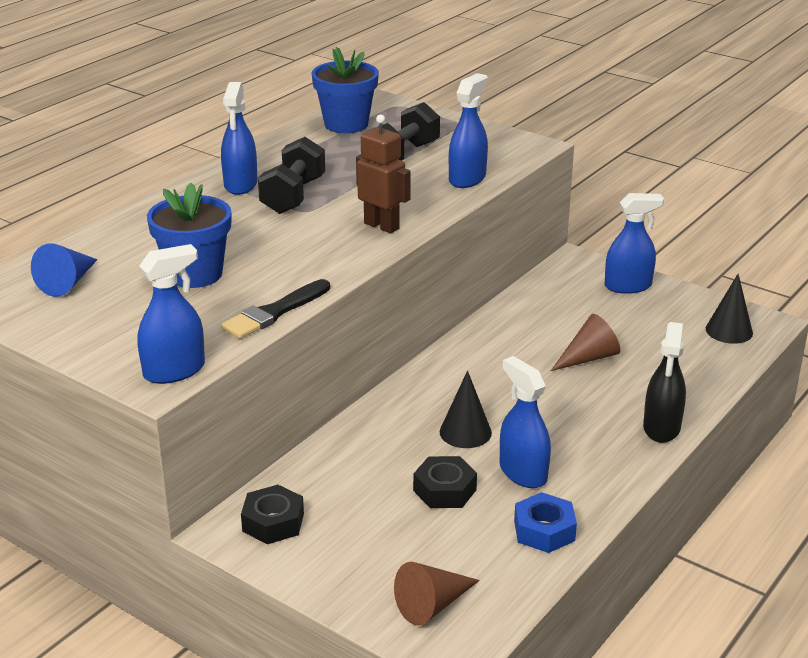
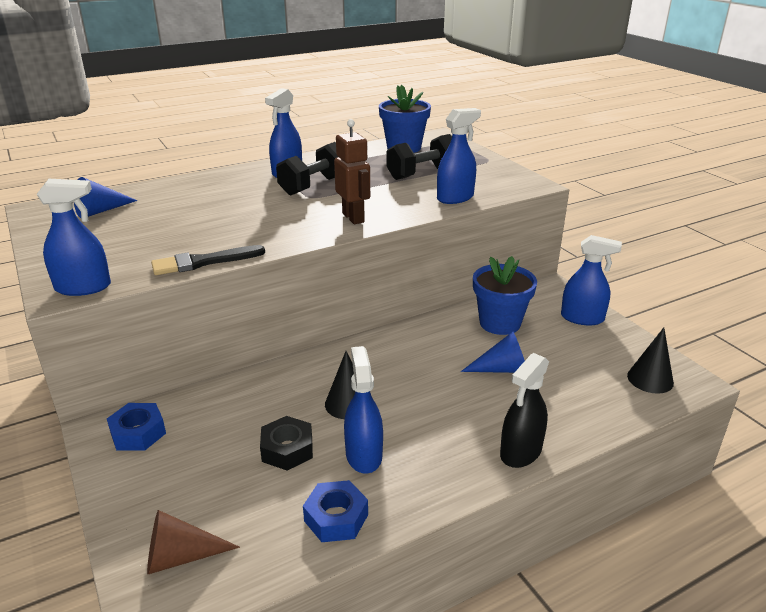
camera: 25 degrees right, 0 degrees up
blue flower pot [147,183,231,288] -> blue flower pot moved to [473,256,537,335]
black nut [241,485,304,544] -> blue nut [107,403,166,451]
brown cone [551,314,620,371] -> blue cone [461,332,525,373]

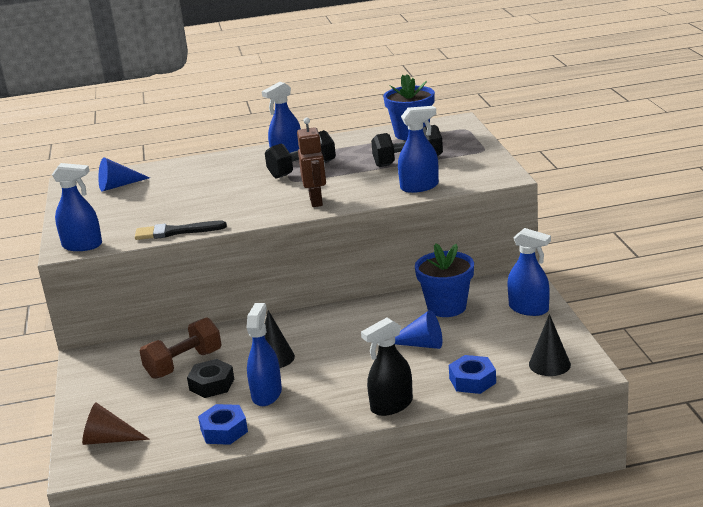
camera: 20 degrees right, 5 degrees down
blue nut [107,403,166,451] -> blue nut moved to [449,355,496,394]
none -> brown dumbbell [140,317,222,379]

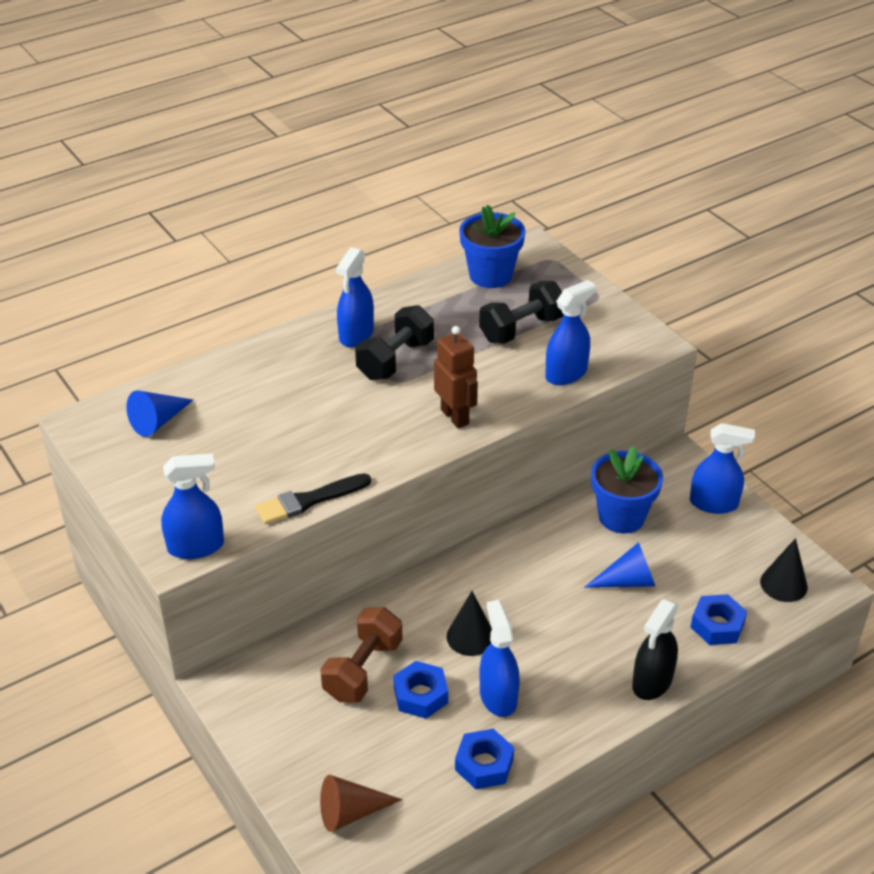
camera: 25 degrees left, 15 degrees up
black nut [187,359,234,398] -> blue nut [393,661,448,719]

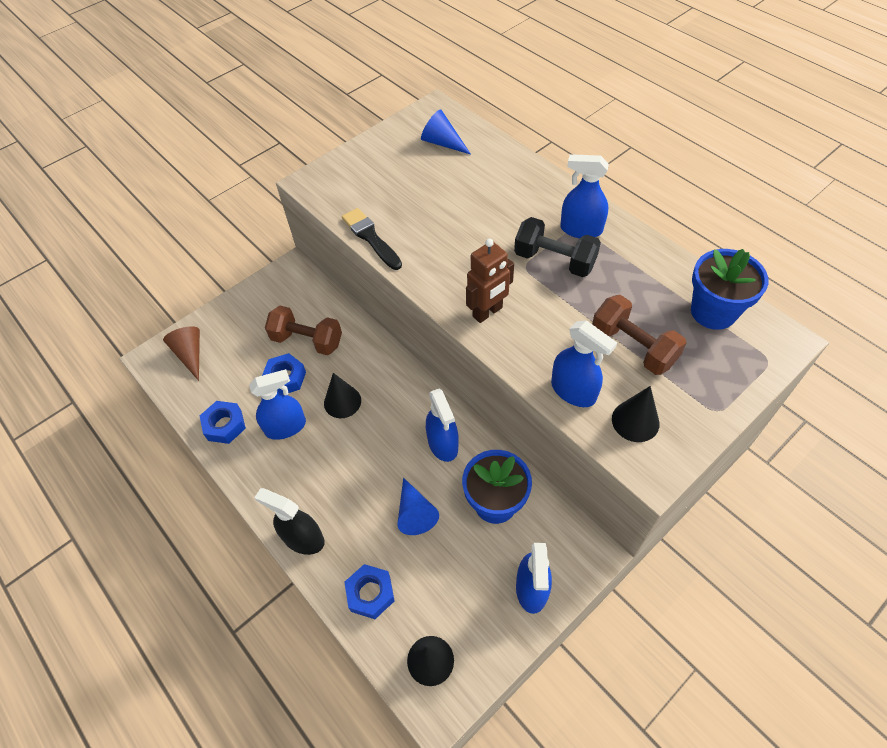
camera: 85 degrees right, 15 degrees up
blue spray bottle [161,453,224,559] -> blue spray bottle moved to [426,388,459,462]
black dumbbell [479,281,563,344] -> brown dumbbell [592,295,686,375]
none -> black cone [612,386,660,442]

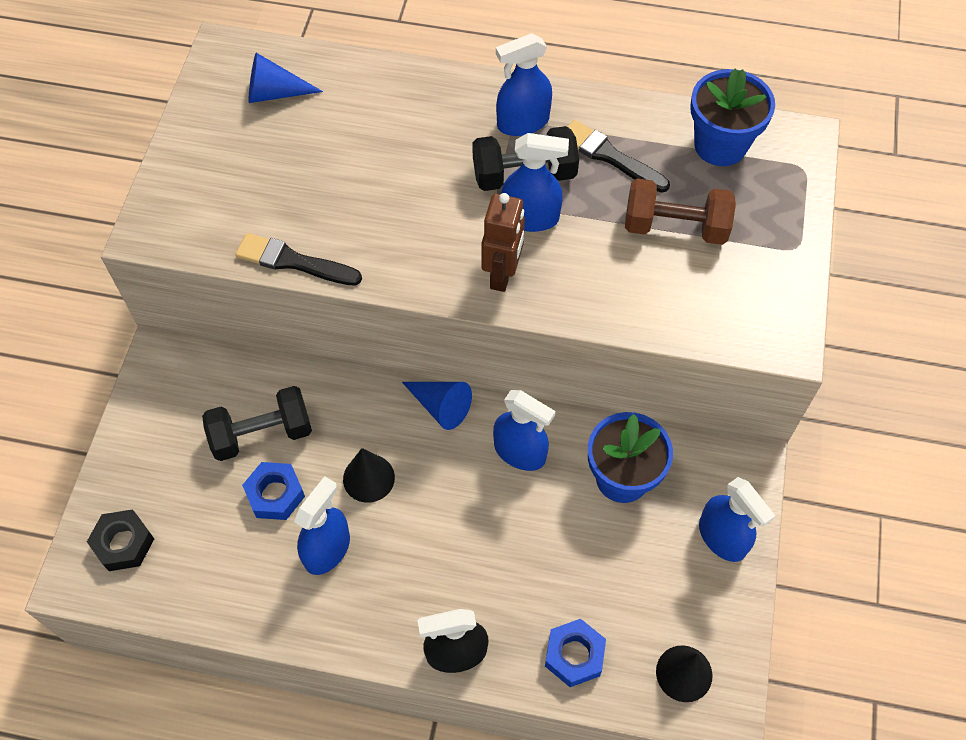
camera: 40 degrees left, 5 degrees up
brown cone [163,326,200,381] -> black nut [87,509,154,571]
blue nut [200,401,246,444] -> none
brown dumbbell [265,306,342,355] -> black dumbbell [202,386,312,461]
blue cone [397,478,439,535] -> blue cone moved to [402,382,472,430]
blue spray bottle [551,320,617,407] -> blue spray bottle moved to [501,133,569,232]
black cone [612,386,660,442] -> none
none -> black brush [567,120,670,193]

